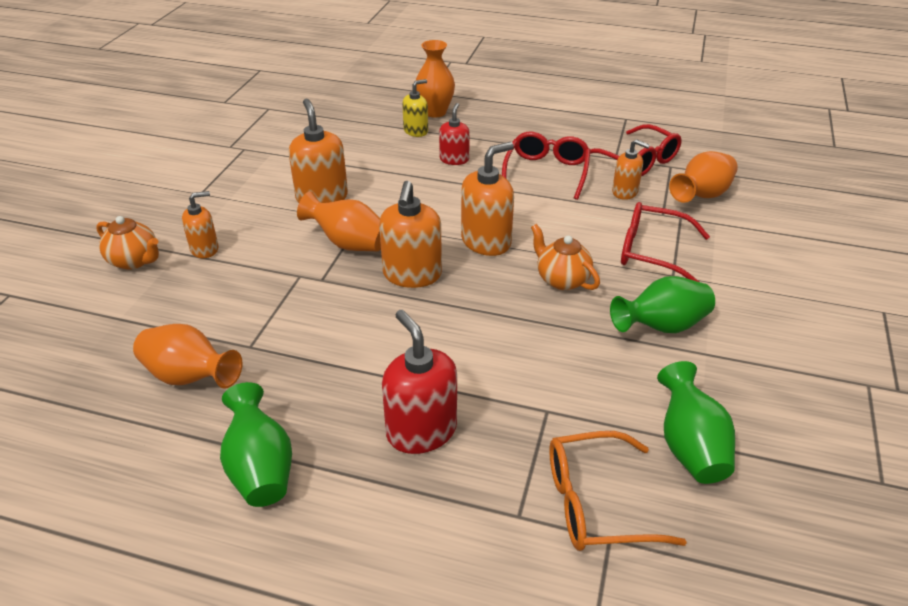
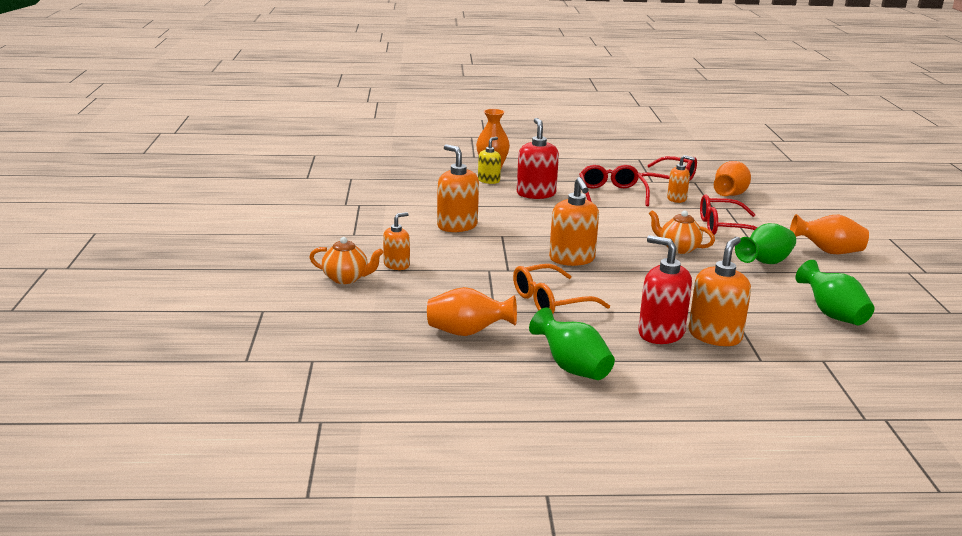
camera: 20 degrees left, 15 degrees down
orange vase [297,191,381,251] -> orange vase moved to [790,214,869,254]
red soap dispenser [439,103,470,165] -> red soap dispenser [517,118,559,199], size x1.64
orange soap dispenser [461,142,514,256] -> orange soap dispenser moved to [688,237,751,346]
orange glasses [549,431,687,551] -> orange glasses moved to [513,264,610,313]

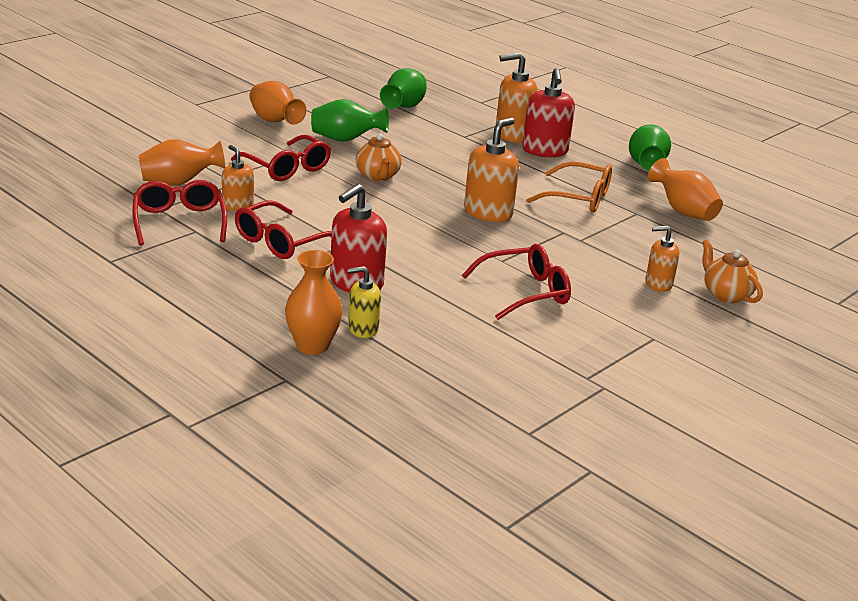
camera: 135 degrees left, 5 degrees up
orange soap dispenser [437,144,479,232] -> red glasses [462,244,571,320]

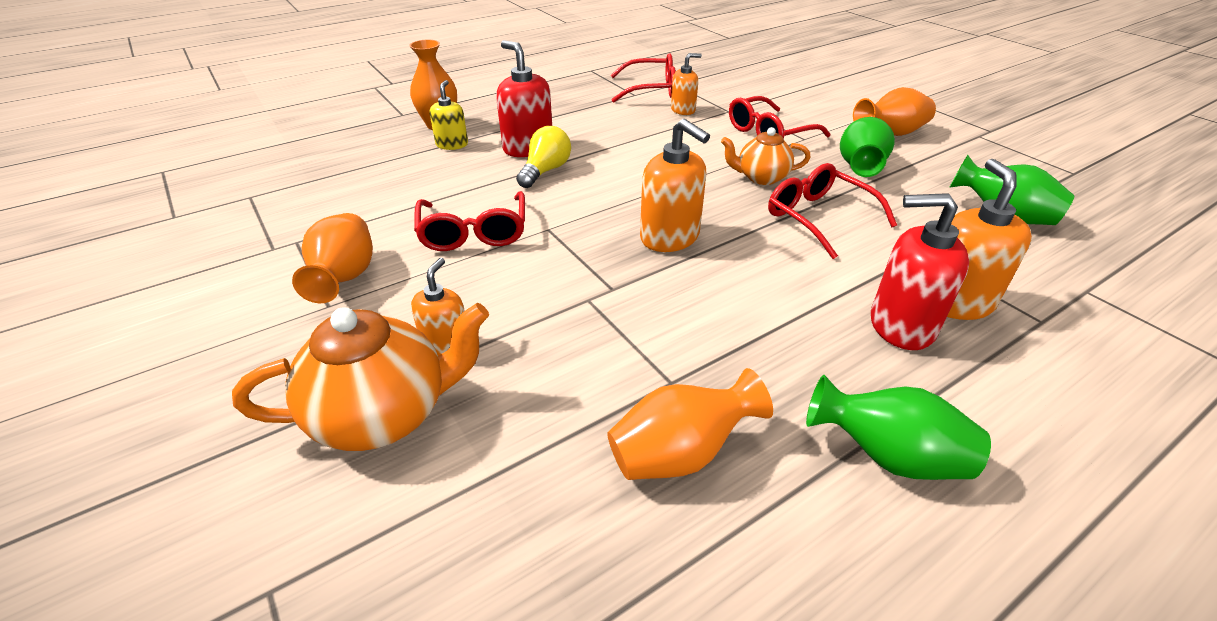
camera: 105 degrees right, 10 degrees up
orange vase [138,139,225,185] -> orange vase moved to [292,213,373,303]
red glasses [235,200,332,259] -> red glasses moved to [768,163,897,259]
orange glasses [526,162,612,213] -> none
orange teapot [702,239,763,303] -> orange teapot [232,303,489,451], size x1.66
none -> yellow light bulb [516,126,571,188]

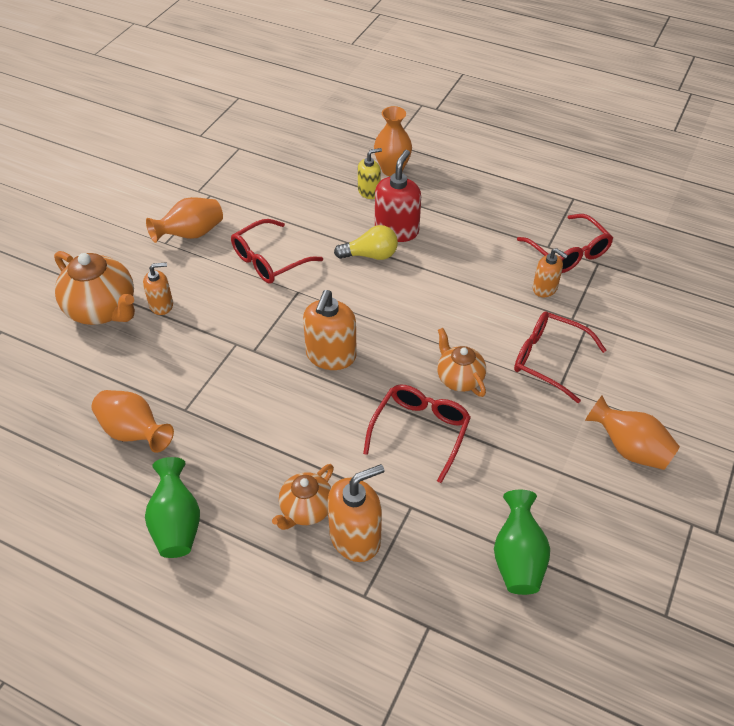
camera: 60 degrees right, 10 degrees up
green vase [840,117,895,177] -> none
red soap dispenser [871,193,969,350] -> orange teapot [272,464,334,530]

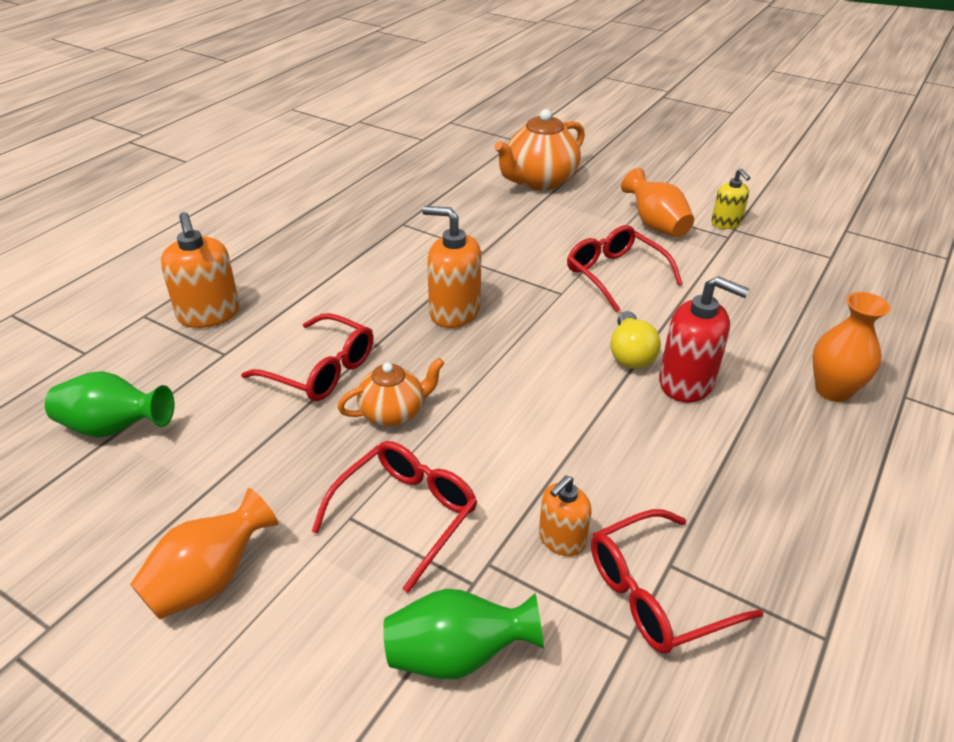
camera: 95 degrees right, 10 degrees down
orange vase [92,390,174,453] -> none
orange soap dispenser [143,262,173,315] -> none
green vase [145,457,200,558] -> green vase moved to [383,589,544,679]
orange teapot [272,464,334,530] -> none
yellow soap dispenser [358,148,382,199] -> yellow soap dispenser moved to [711,168,750,229]

